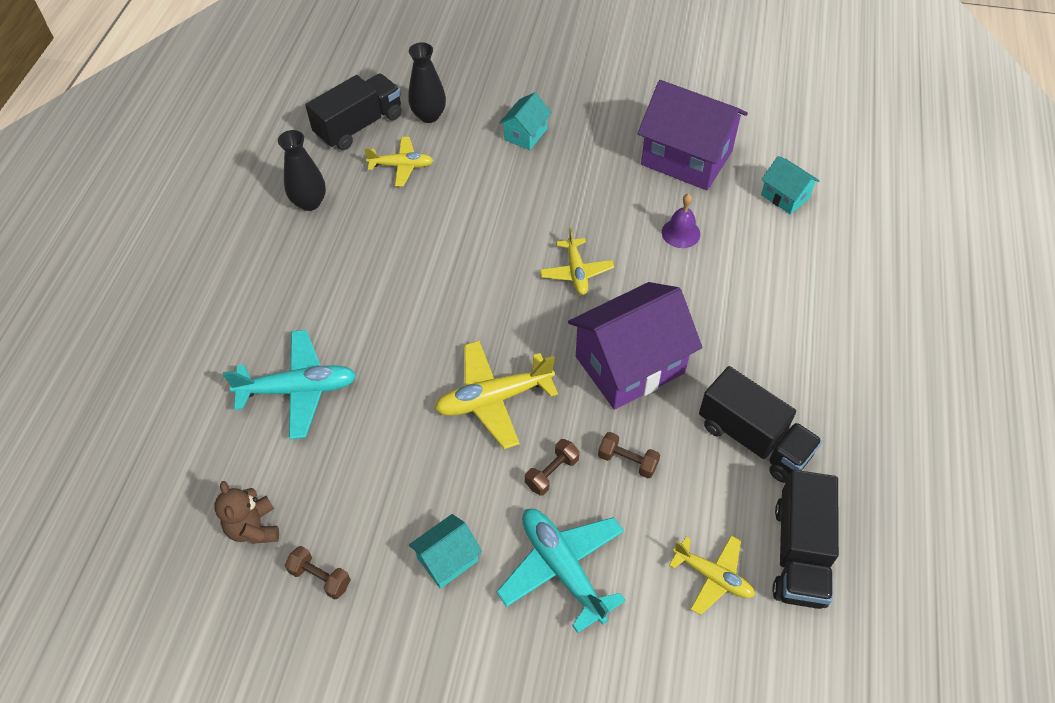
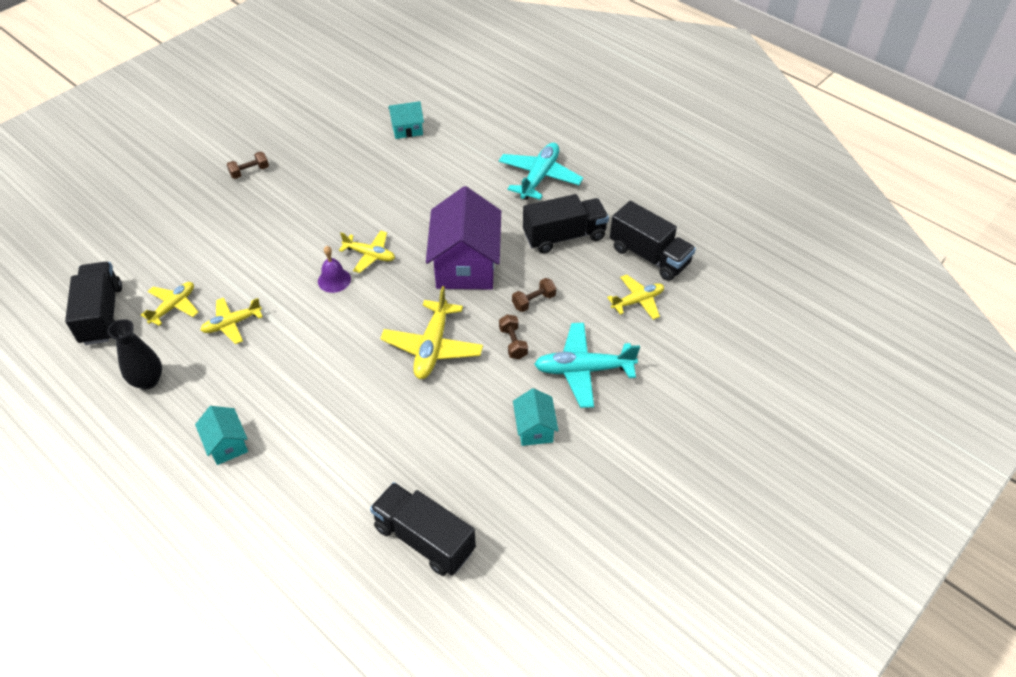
camera: 60 degrees left, 5 degrees down
brown teddy bear [214,481,279,544] -> black truck [370,482,476,576]
turquoise plane [223,330,356,439] -> turquoise plane moved to [499,143,583,200]
brown dumbbell [285,546,351,600] -> brown dumbbell moved to [227,151,269,179]
black vase [408,42,446,123] -> none
turquoise house [499,92,552,150] -> turquoise house moved to [195,406,248,465]
purple house [638,80,748,190] -> none
purple bell [662,194,700,248] -> purple bell moved to [318,246,351,293]
none -> yellow plane [200,298,263,344]

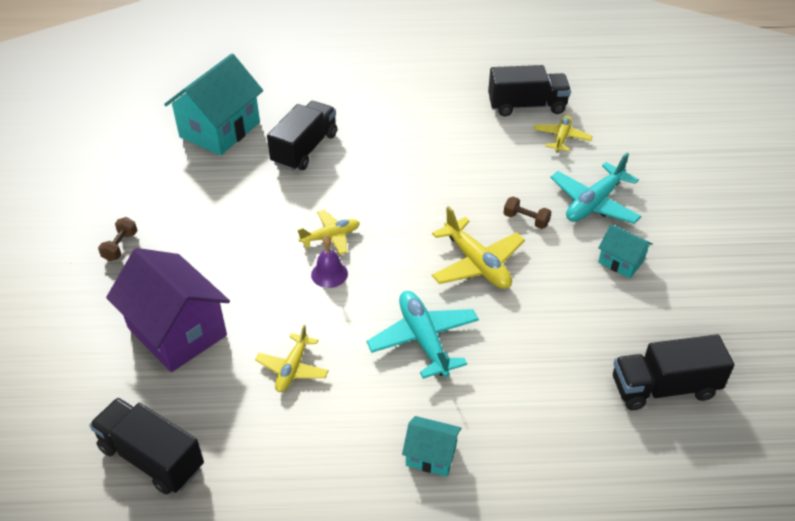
camera: 45 degrees left, 5 degrees down
black vase [108,319,162,389] -> none
yellow plane [141,282,198,326] -> none
turquoise house [388,101,424,139] -> turquoise house [164,54,263,155], size x2.03
purple house [426,186,501,290] -> purple house moved to [106,248,230,372]
turquoise plane [499,143,583,200] -> turquoise plane moved to [367,291,479,379]
brown dumbbell [512,278,556,312] -> none
black truck [523,194,609,253] -> black truck moved to [267,101,337,171]

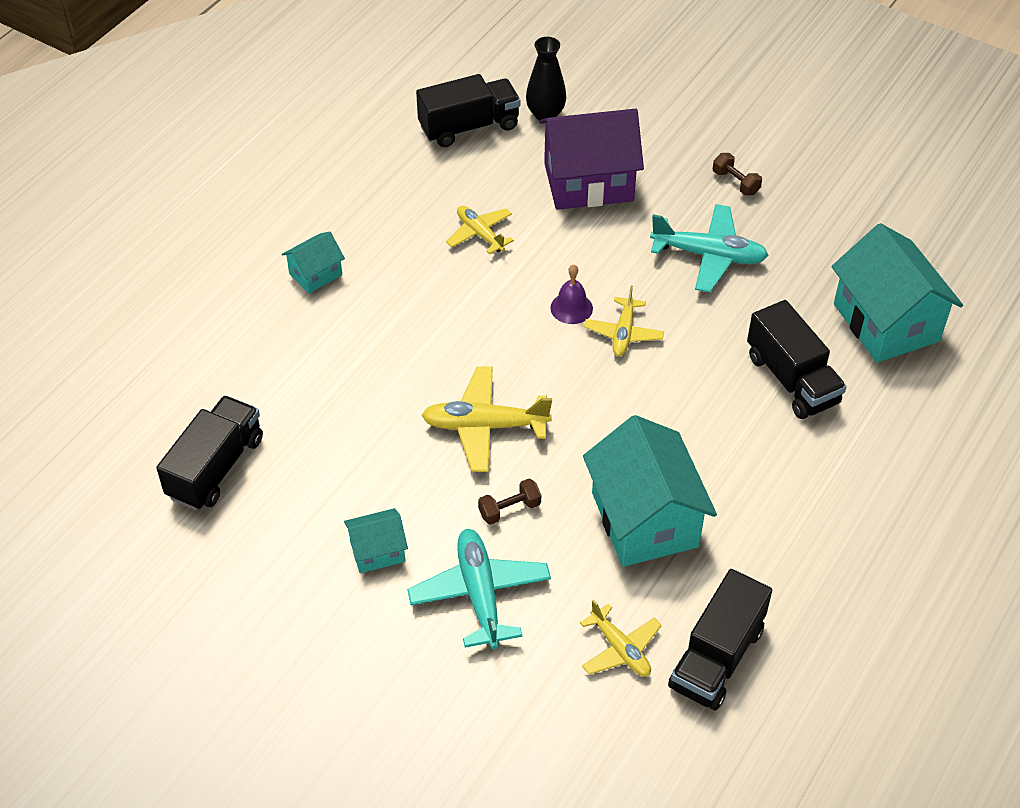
camera: 125 degrees right, 5 degrees up
turquoise plane [367,291,479,379] -> turquoise plane moved to [650,204,769,292]
none -> black vase [526,37,566,120]
none -> turquoise house [583,415,717,567]

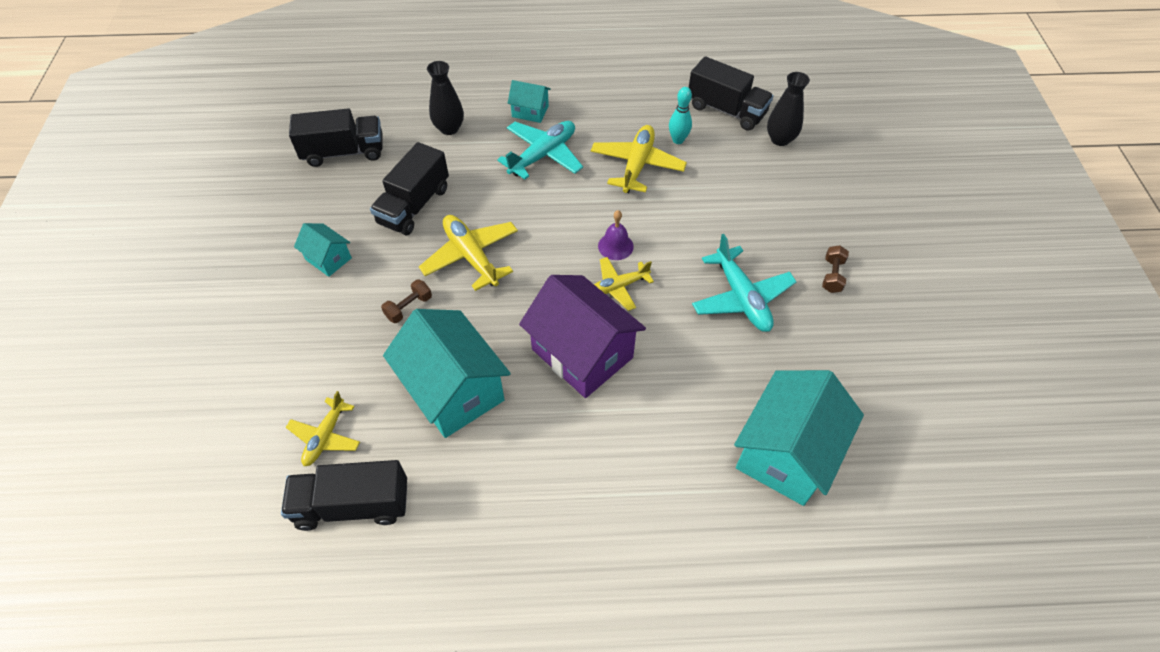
camera: 55 degrees right, 5 degrees up
turquoise plane [407,529,551,649] -> turquoise plane moved to [497,121,583,180]
yellow plane [446,206,514,255] -> yellow plane [591,125,687,193], size x1.57
brown dumbbell [478,479,541,525] -> brown dumbbell turned 75 degrees counterclockwise [381,279,432,323]
purple house [539,109,644,210] -> purple house moved to [519,275,646,398]
turquoise house [583,415,717,567] -> turquoise house turned 75 degrees counterclockwise [383,309,511,438]
black truck [747,300,847,419] -> black truck moved to [370,142,449,235]
none -> black vase [427,61,464,135]
none -> turquoise bowling pin [669,87,692,144]

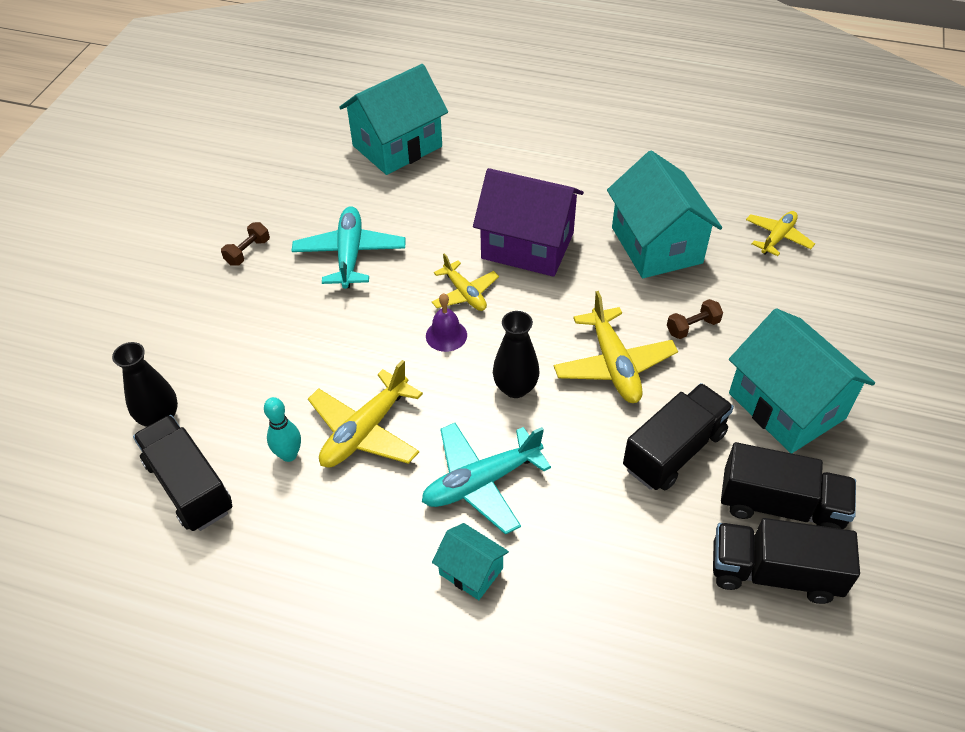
camera: 160 degrees left, 5 degrees down
black truck [281,460,407,531] -> black truck moved to [721,442,856,529]
turquoise house [294,223,352,277] -> turquoise house [729,308,875,453], size x2.03
black vase [427,61,464,135] -> black vase moved to [493,311,539,398]
purple house [519,275,646,398] -> purple house turned 45 degrees counterclockwise [473,168,584,277]
yellow plane [594,257,654,311] -> yellow plane turned 60 degrees clockwise [432,253,499,311]

